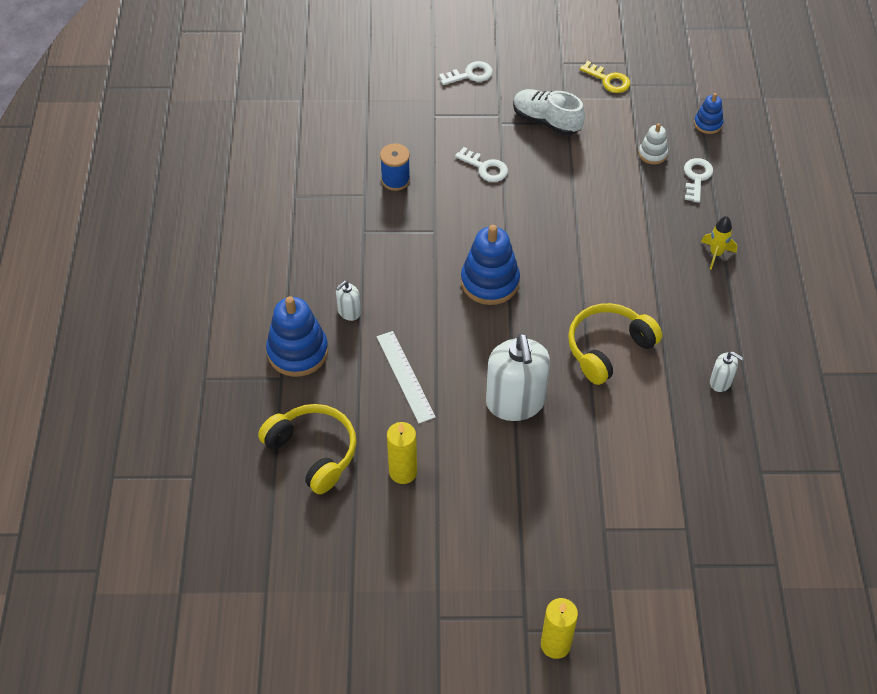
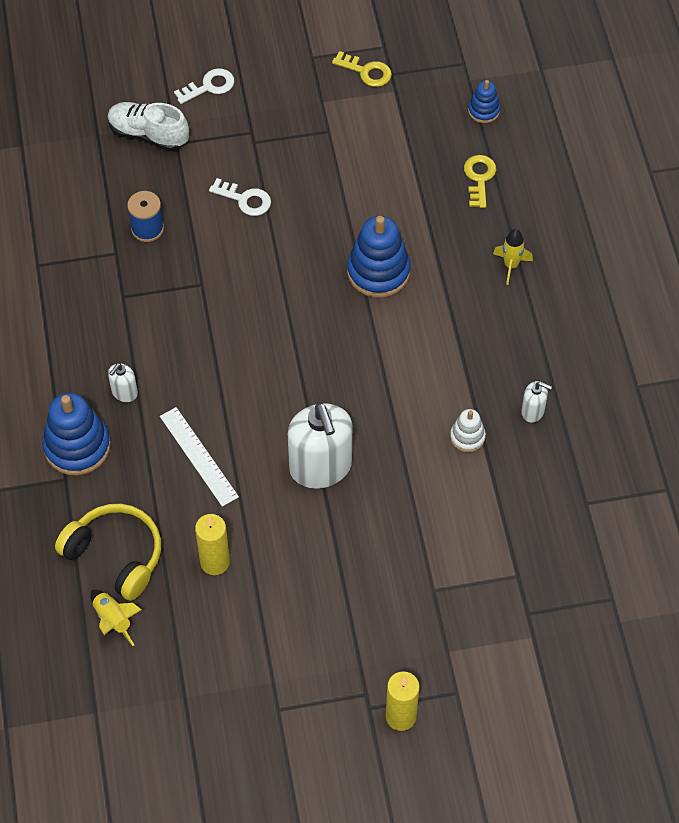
camera: 10 degrees left, 5 degrees up
blue stacking toy [461,225,520,305] -> blue stacking toy moved to [347,216,411,298]
white shoe [513,89,585,135] -> white shoe moved to [107,102,189,151]
yellow headphones [568,303,662,385] -> none
white stacking toy [639,123,668,164] -> white stacking toy moved to [450,409,486,452]
white key [684,158,713,202] -> yellow key [464,155,496,208]
none -> yellow rocket [90,590,142,646]

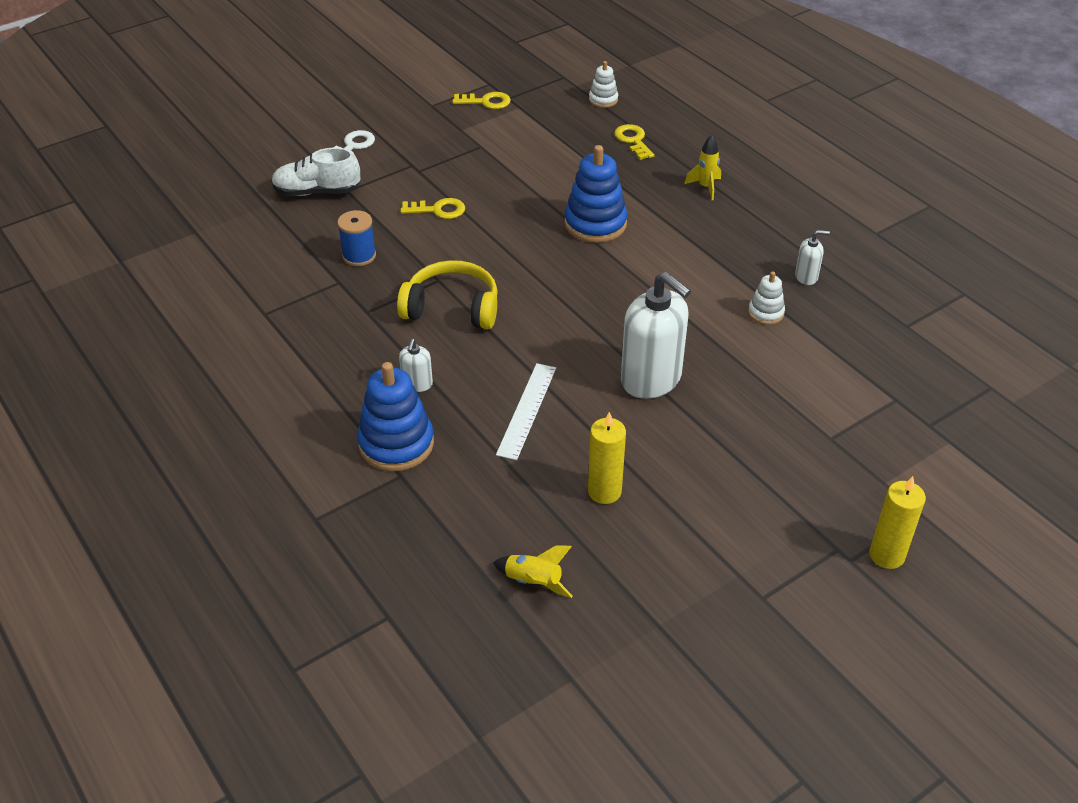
camera: 25 degrees left, 15 degrees down
yellow headphones [55,504,161,601] -> yellow headphones moved to [397,260,498,329]
white ruler [160,407,239,507] -> white ruler turned 75 degrees clockwise [496,363,556,460]
white key [209,178,271,216] -> yellow key [401,198,465,219]
blue stacking toy [468,80,500,123] -> white stacking toy [589,61,618,108]

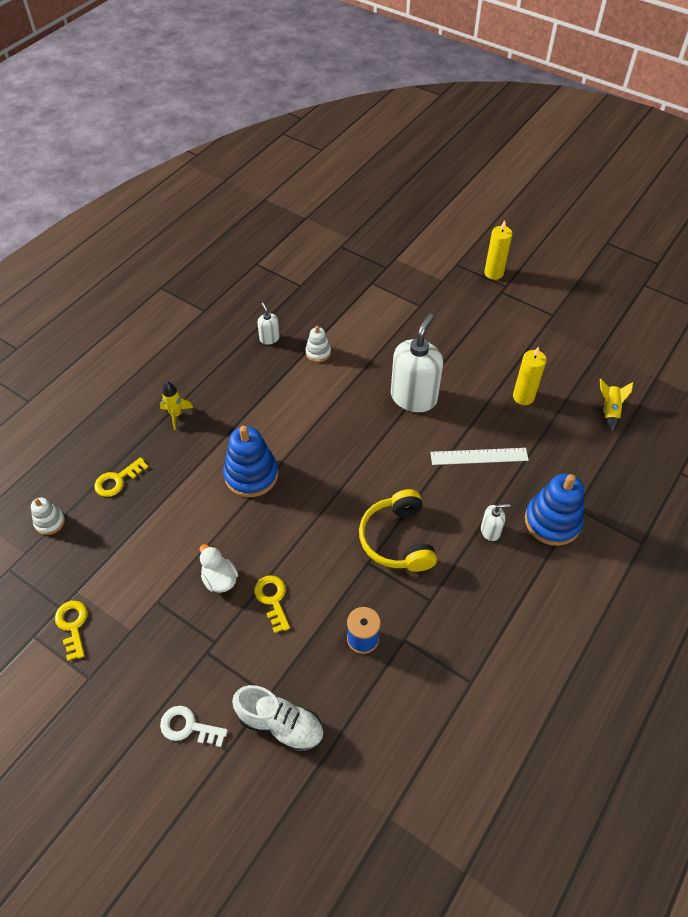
camera: 110 degrees left, 10 degrees up
white shoe [271,147,360,196] -> white shoe turned 45 degrees counterclockwise [232,685,324,753]
none -> white duck [199,544,238,593]

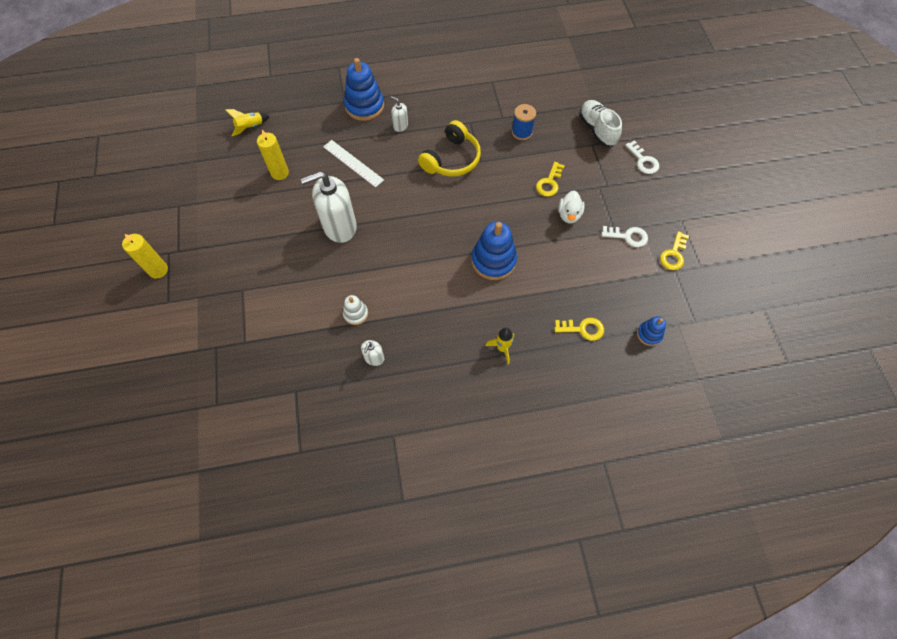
camera: 135 degrees left, 10 degrees up
white stacking toy [31,498,65,535] -> blue stacking toy [637,316,666,346]
none -> white key [602,226,648,247]

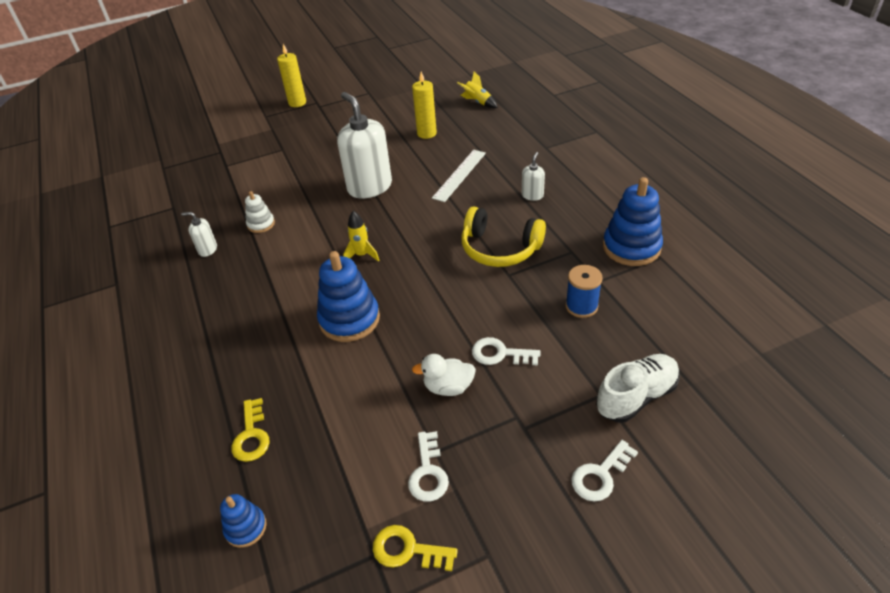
camera: 80 degrees right, 20 degrees down
blue stacking toy [344,58,384,121] -> blue stacking toy moved to [603,177,663,266]
yellow rocket [485,328,514,364] -> yellow rocket moved to [343,211,380,262]
yellow key [536,162,565,197] -> white key [472,337,540,366]

